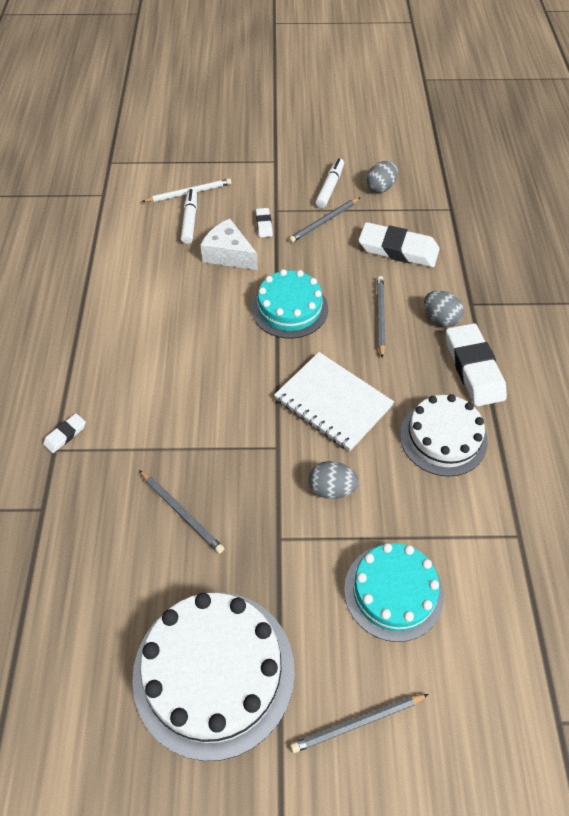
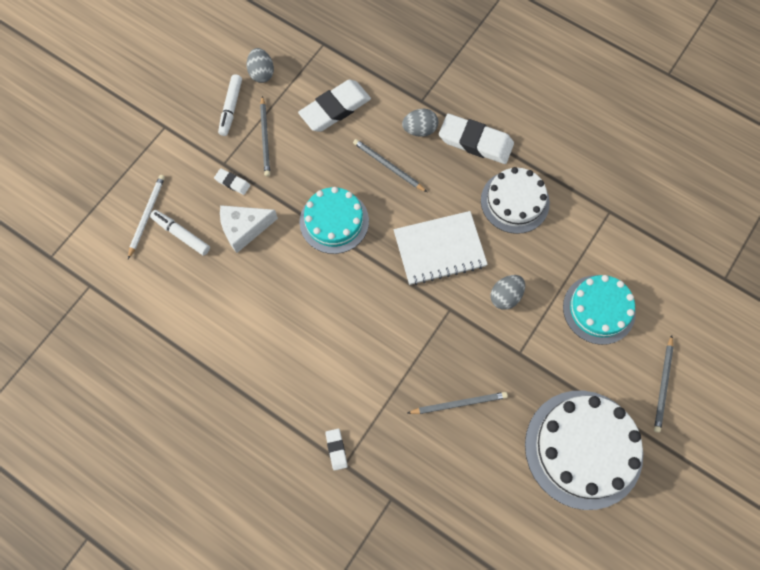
camera: 55 degrees left, 15 degrees up
white marker [316,158,344,208] -> white marker turned 135 degrees counterclockwise [218,74,242,136]

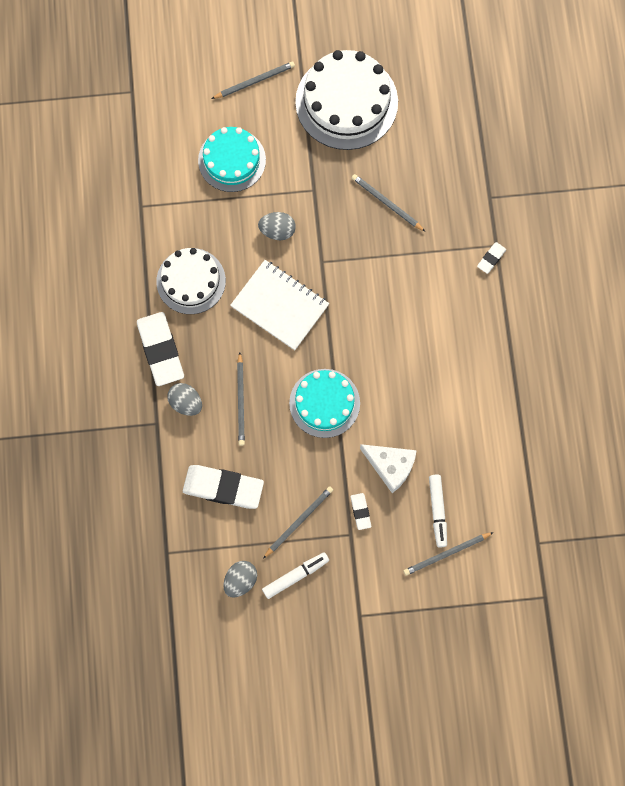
camera: 130 degrees left, 5 degrees up
white pencil [128,175,165,259] -> grey pencil [403,532,494,576]

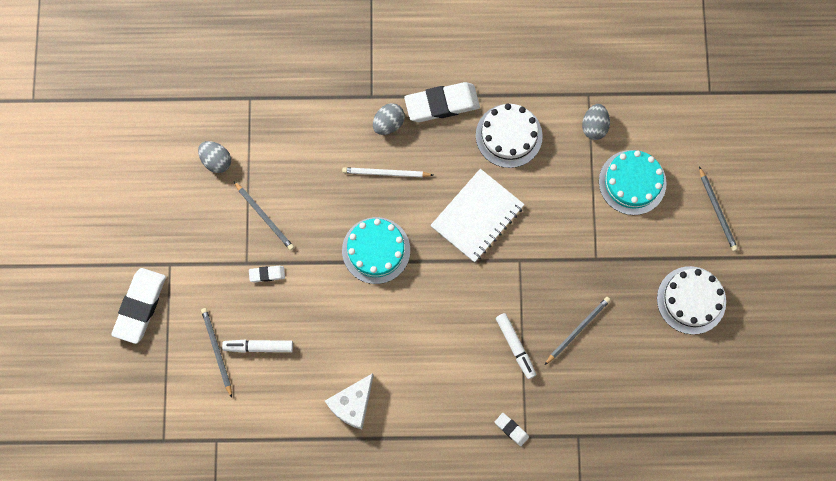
camera: 95 degrees right, 0 degrees up
white eraser [183,465,264,509] -> white eraser moved to [111,268,166,344]
grey pencil [237,352,245,446] -> white pencil [342,167,433,177]
grey egg [258,212,296,240] -> grey egg moved to [582,104,610,140]
white marker [262,552,329,599] -> white marker moved to [496,313,536,379]
white cake [295,50,398,150] -> white cake [657,266,726,334], size x0.65
white cheese [360,444,417,493] -> white cheese moved to [325,373,374,429]

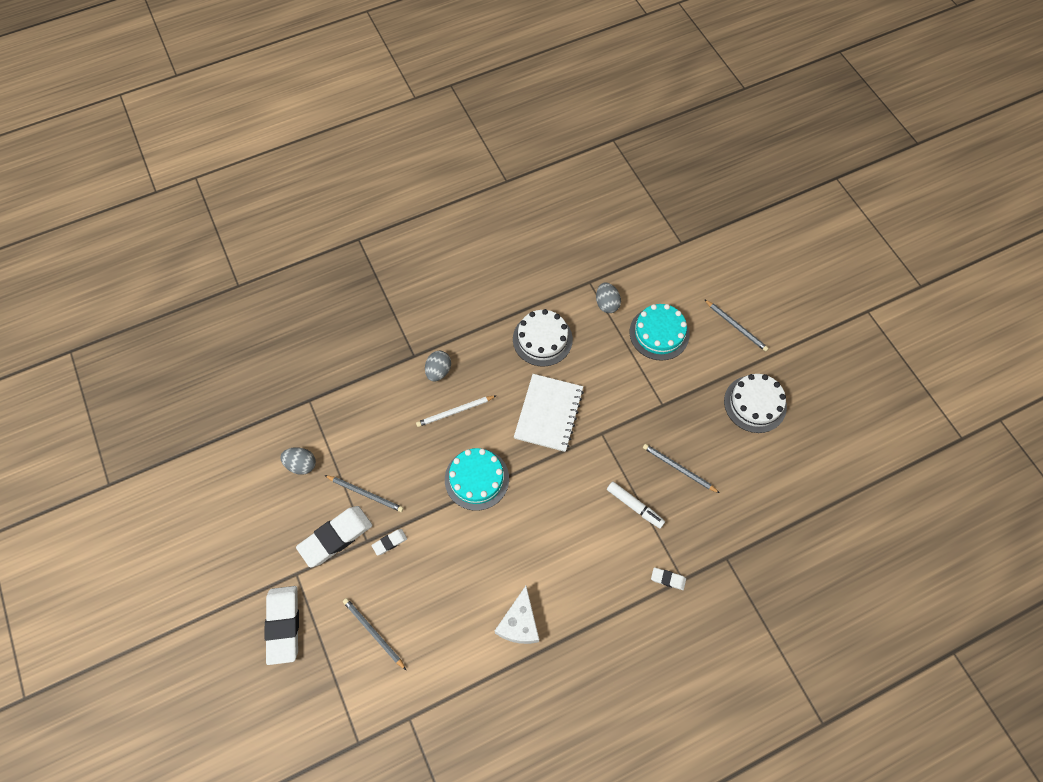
camera: 25 degrees left, 10 degrees down
white marker [222,340,293,353] -> none
white eraser [404,82,480,122] -> white eraser moved to [296,506,373,568]
grey pencil [545,297,611,365] -> grey pencil turned 75 degrees counterclockwise [643,444,720,493]

